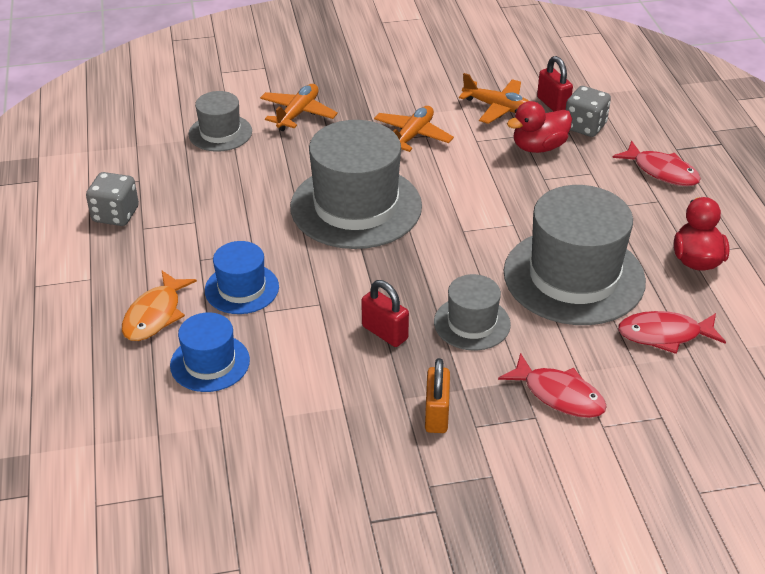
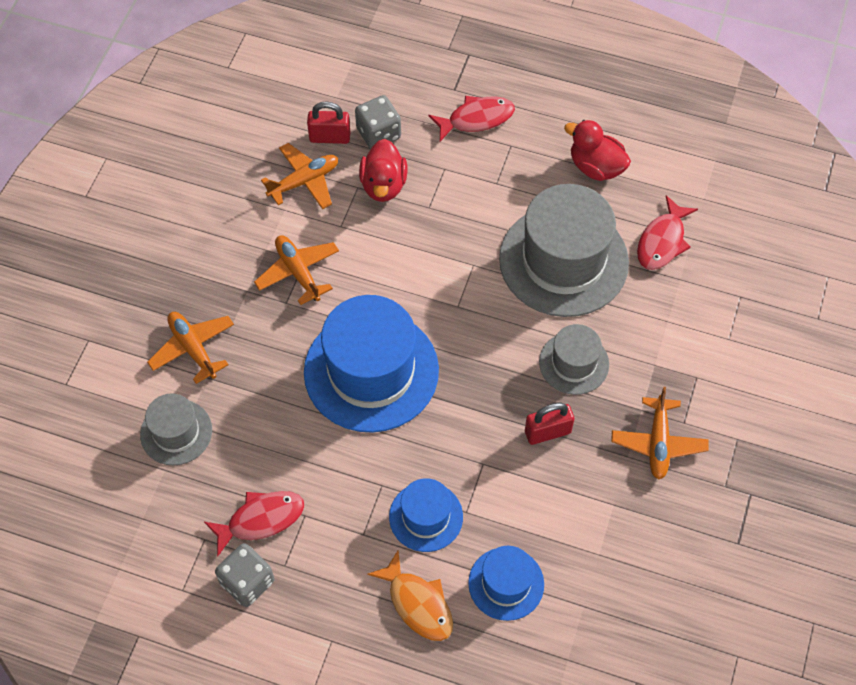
camera: 60 degrees left, 20 degrees up
grey hat [290,120,422,249] -> blue hat [304,295,439,433]
orange padlock [425,358,450,433] -> orange plane [611,387,709,479]
red fish [498,353,607,418] -> red fish moved to [204,491,304,557]

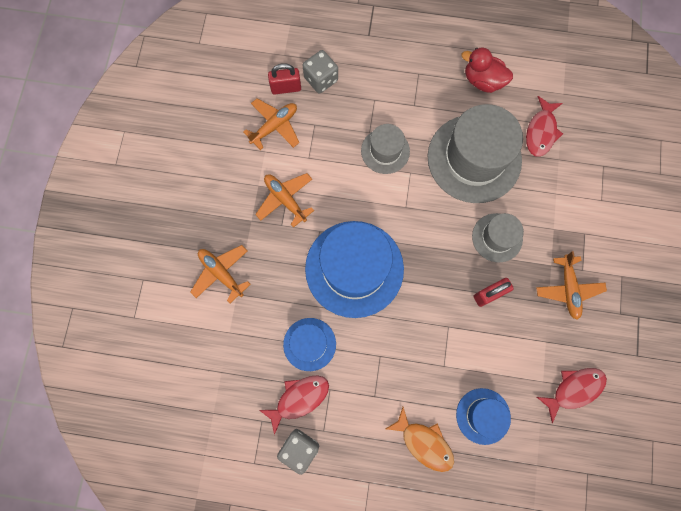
camera: 10 degrees left, 15 degrees up
grey hat [140,393,212,465] -> grey hat moved to [361,124,410,174]
red duck [359,139,408,202] -> none
blue hat [389,478,463,552] -> blue hat moved to [283,318,336,371]
red fish [429,96,515,142] -> red fish moved to [537,368,607,423]

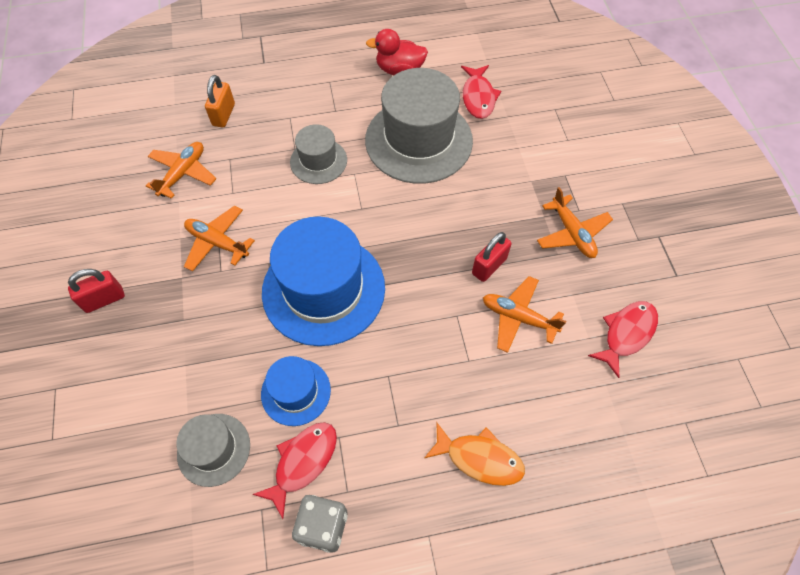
camera: 20 degrees left, 15 degrees down
orange plane [190,245,251,303] -> orange plane moved to [483,276,566,353]
red padlock [268,63,301,95] -> red padlock moved to [68,269,125,313]
grey dice [303,50,338,93] -> orange padlock [205,75,235,127]
blue hat [456,388,511,445] -> none
grey hat [472,213,524,262] -> grey hat moved to [176,414,250,487]

